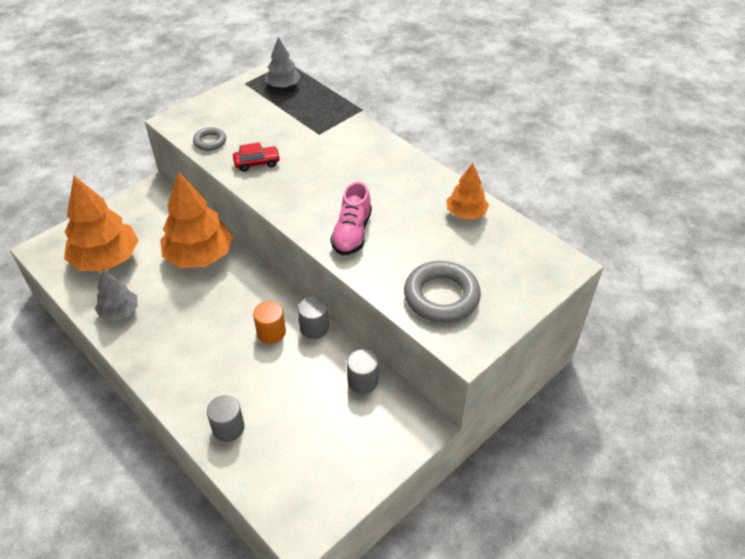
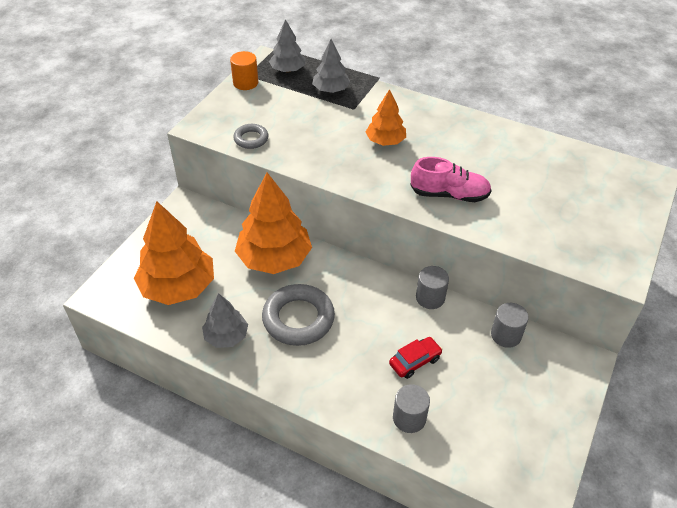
camera: 20 degrees left, 0 degrees up
red car [233,142,280,172] -> red car moved to [389,337,443,379]
orange cylinder [253,301,286,344] -> orange cylinder moved to [230,51,258,90]
pink shoe [330,182,372,255] -> pink shoe turned 75 degrees counterclockwise [410,157,492,202]
grey ring [404,261,481,323] -> grey ring moved to [262,284,335,346]
orange tree [446,163,489,220] -> orange tree moved to [366,89,406,146]
none -> grey tree [312,39,350,93]

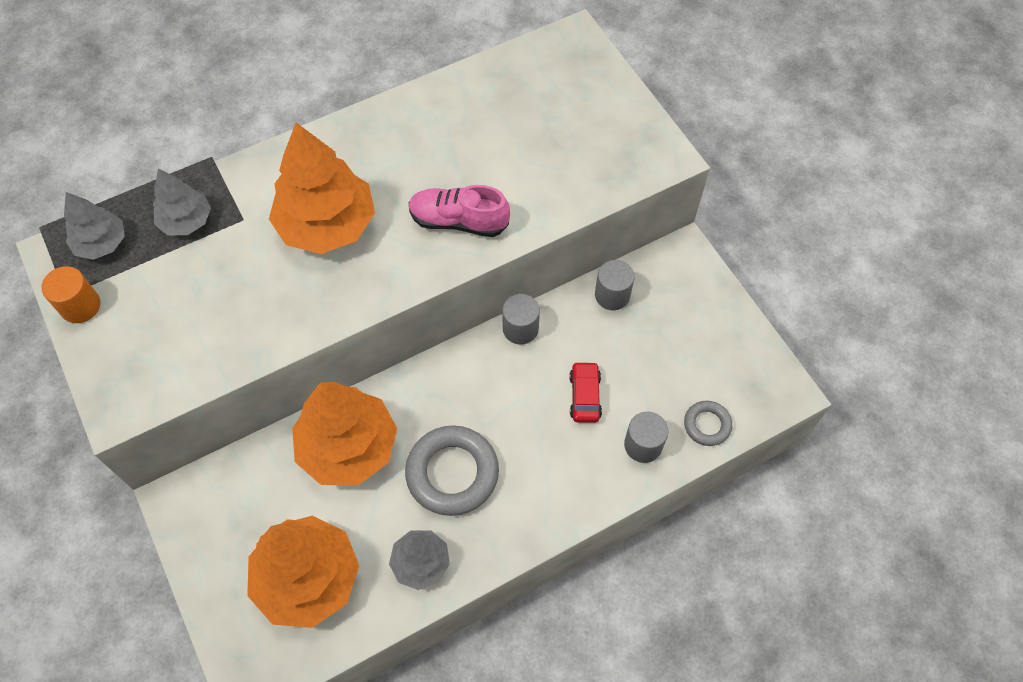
camera: 55 degrees left, 15 degrees up
grey ring [233,124,269,149] -> grey ring moved to [684,401,732,446]
orange tree [366,89,406,146] -> orange tree [269,123,375,254], size x1.82
pink shoe [410,157,492,202] -> pink shoe turned 120 degrees counterclockwise [409,185,510,237]

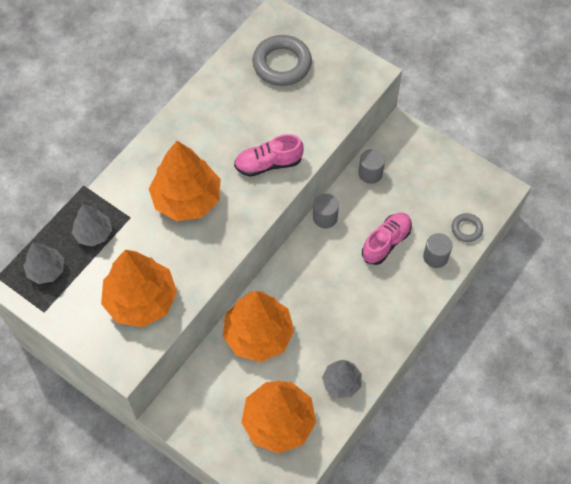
camera: 25 degrees left, 0 degrees up
orange cylinder [41,266,101,323] -> none
grey ring [405,425,499,516] -> grey ring moved to [252,35,312,86]
red car [569,361,602,423] -> pink shoe [362,213,412,265]
none -> orange tree [101,250,177,327]

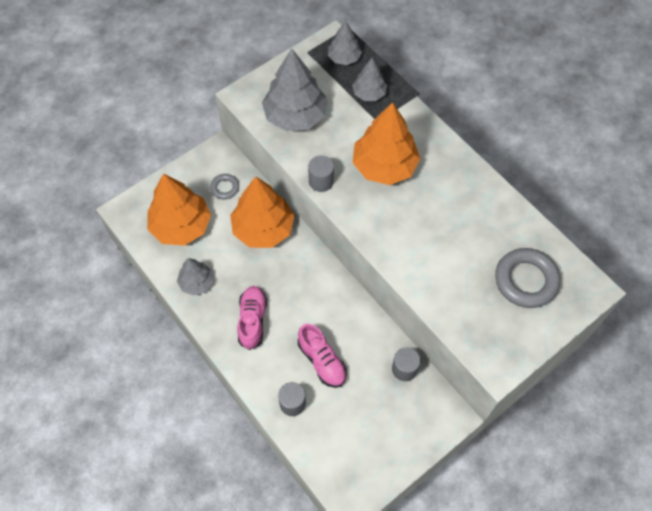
camera: 105 degrees right, 0 degrees up
orange tree [101,250,177,327] -> grey tree [262,48,327,131]
pink shoe [234,134,304,176] -> pink shoe moved to [237,286,267,350]
grey cylinder [313,194,339,228] -> grey cylinder moved to [308,156,334,192]
grey ring [452,213,483,242] -> grey ring moved to [210,174,239,199]

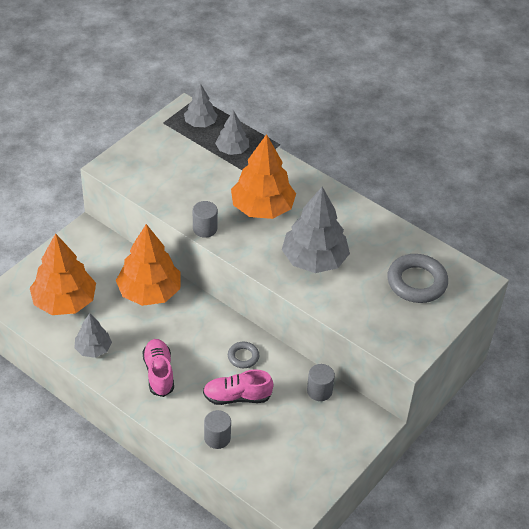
camera: 15 degrees left, 15 degrees down
grey ring [210,174,239,199] -> grey ring moved to [228,342,259,368]
grey tree [262,48,327,131] -> grey tree moved to [282,187,350,273]
pink shoe [298,324,347,388] -> pink shoe turned 135 degrees clockwise [203,369,274,405]

